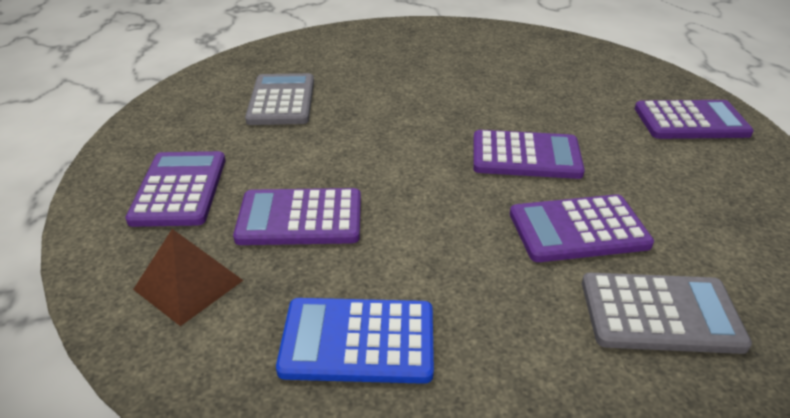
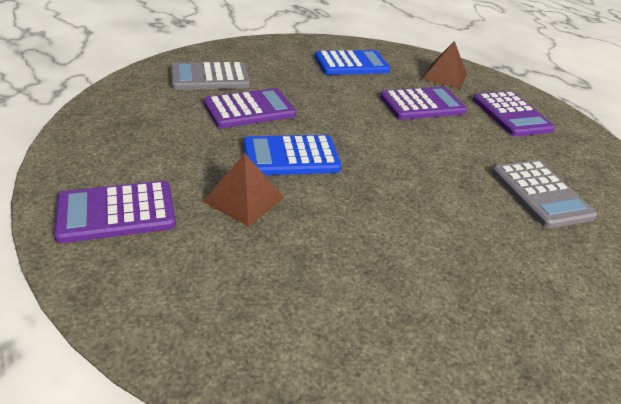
camera: 160 degrees right, 0 degrees up
purple calculator [473,130,585,179] -> blue calculator [243,135,341,175]
none -> brown pyramid [203,153,285,227]

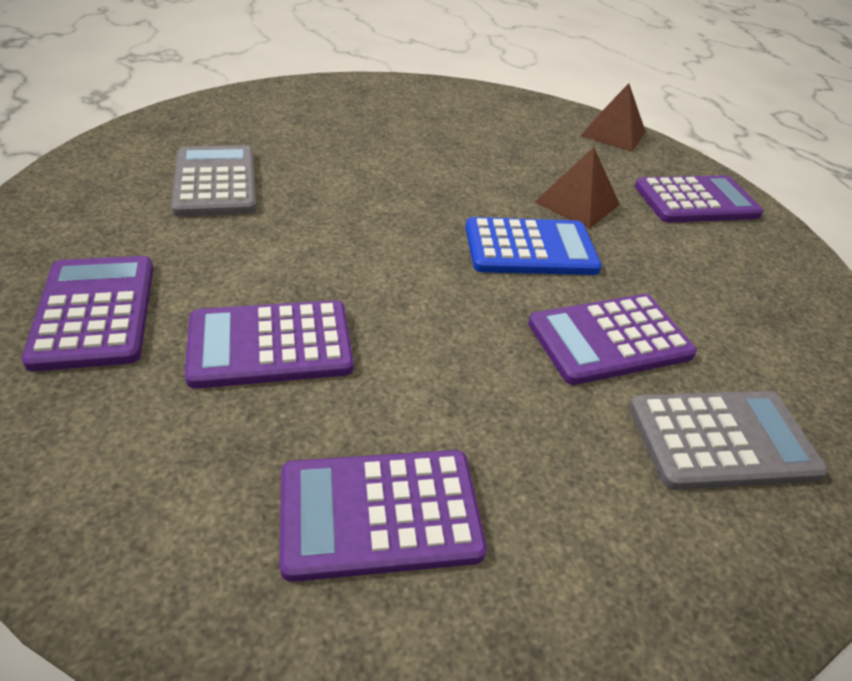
camera: 175 degrees left, 5 degrees up
blue calculator [315,50,391,75] -> purple calculator [280,450,487,582]
brown pyramid [422,41,467,89] -> brown pyramid moved to [580,84,646,152]

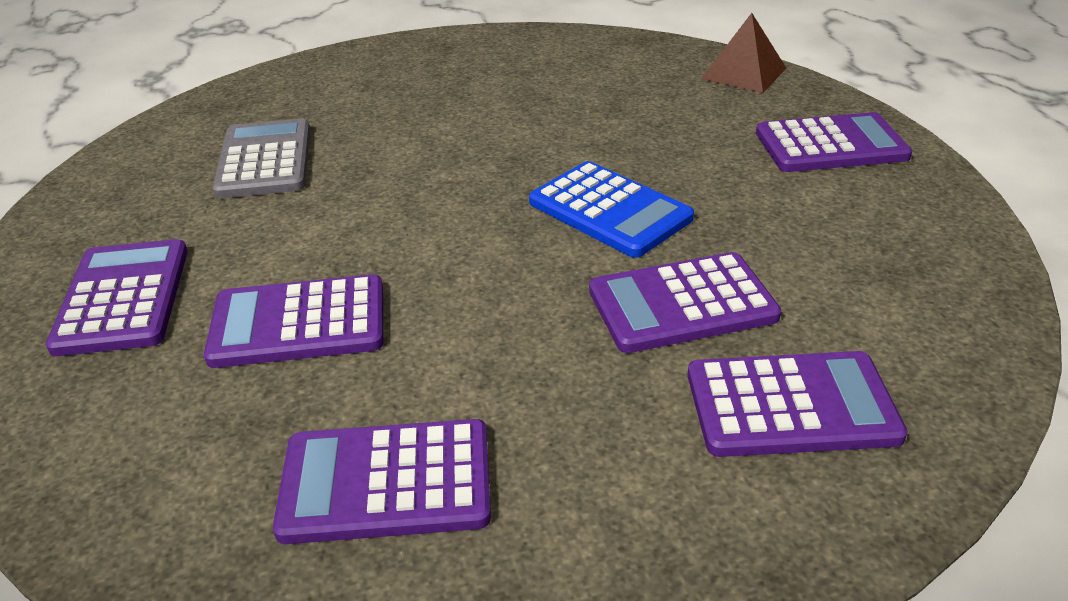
camera: 10 degrees right, 5 degrees down
blue calculator [465,217,602,275] -> blue calculator turned 45 degrees clockwise [529,161,694,258]
brown pyramid [535,147,620,229] -> none
grey calculator [629,391,828,490] -> purple calculator [688,351,908,457]

